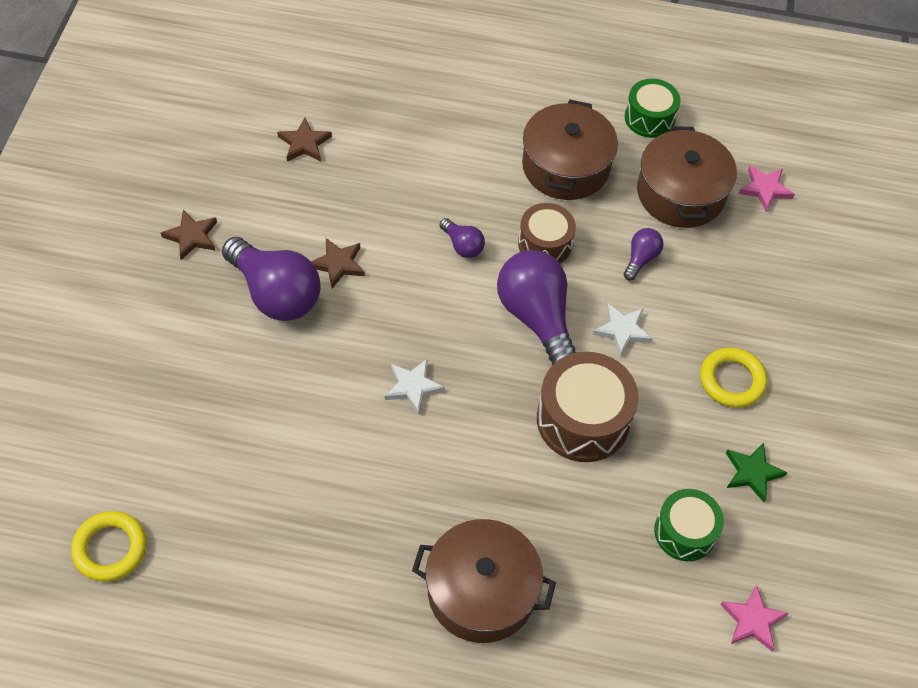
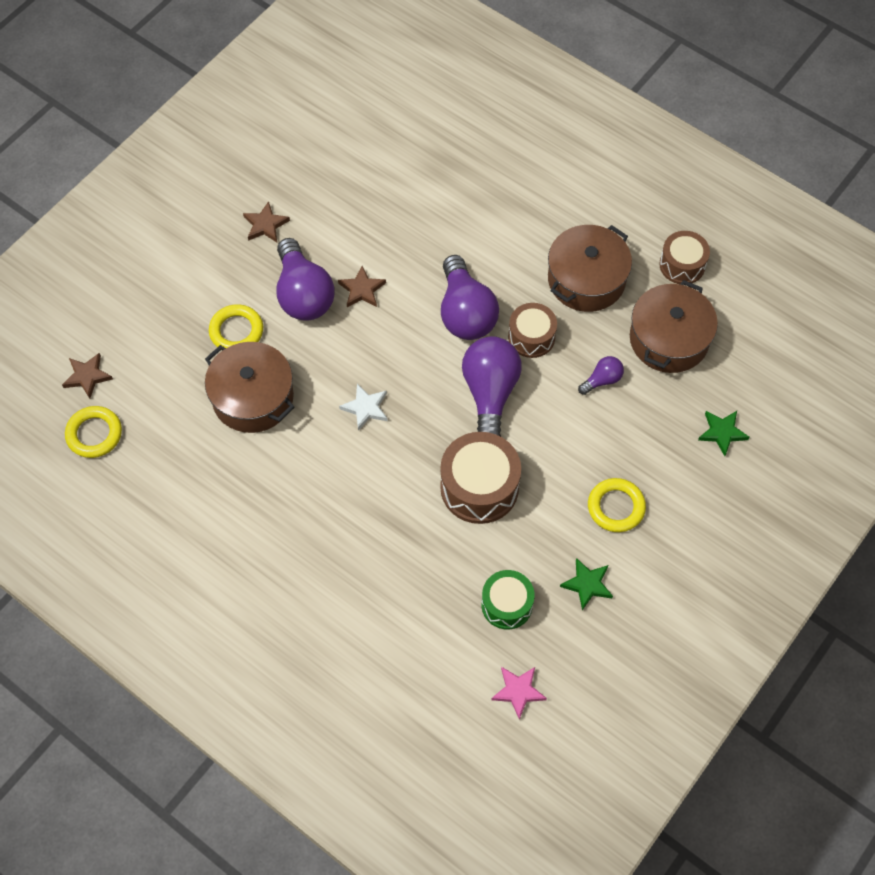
camera: 30 degrees right, 5 degrees up
brown star [277,118,332,162] -> brown star moved to [62,353,113,398]
brown pot [412,519,556,643] -> brown pot moved to [205,342,295,433]
purple light bulb [440,218,485,258] -> purple light bulb [441,255,499,340], size x2.10
white star [593,304,652,357] -> none
green drum [625,79,680,138] -> brown drum [659,231,710,284]
pink star [739,165,795,212] -> none
none -> yellow ring [209,304,263,351]
none -> green star [698,411,750,456]

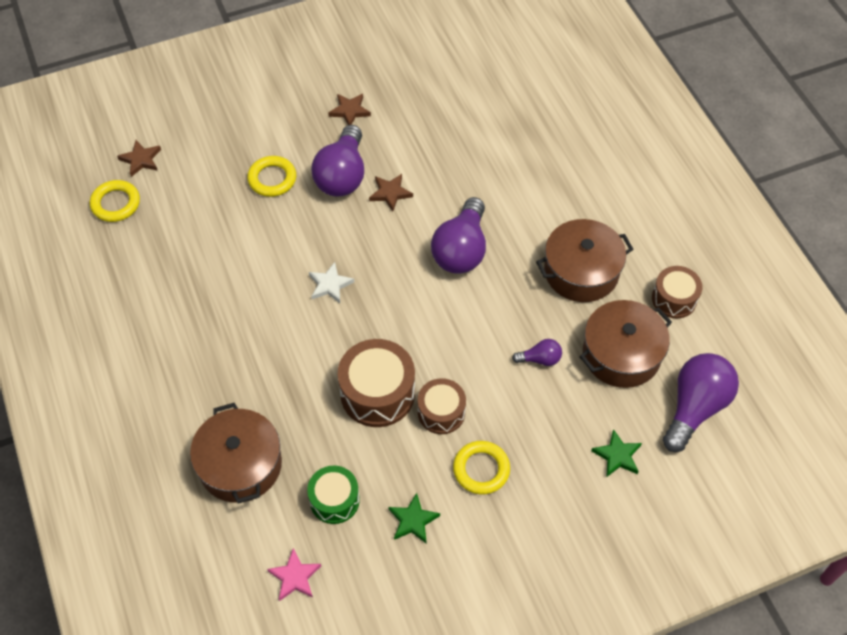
camera: 30 degrees right, 5 degrees down
brown pot [205,342,295,433] -> brown pot moved to [190,403,282,504]
purple light bulb [462,336,522,437] -> purple light bulb moved to [663,353,739,452]
brown drum [508,303,557,358] -> brown drum moved to [418,378,466,434]

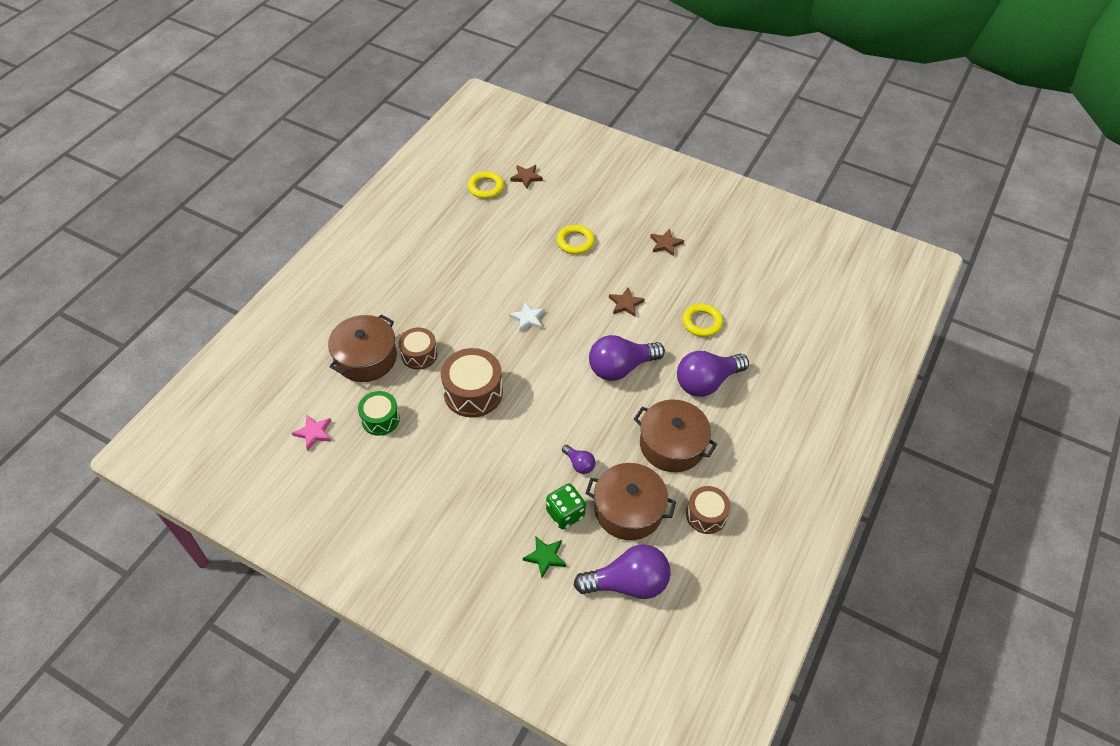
camera: 50 degrees right, 5 degrees down
purple light bulb [311,125,364,197] -> purple light bulb moved to [677,351,749,397]
green star [389,493,440,543] -> none
brown drum [418,378,466,434] -> brown drum moved to [399,328,438,370]
yellow ring [453,441,510,495] -> yellow ring moved to [682,303,723,337]
none -> green dice [546,483,586,529]

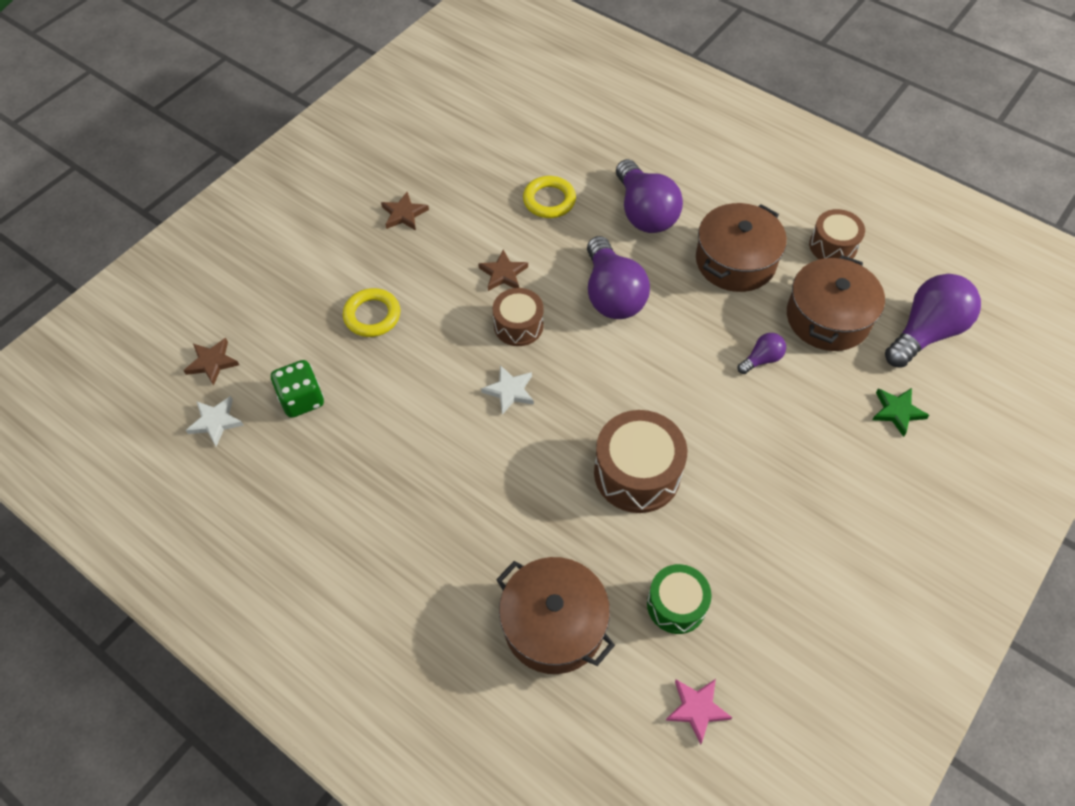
camera: 80 degrees left, 5 degrees up
brown drum [399,328,438,370] -> brown drum moved to [493,288,544,346]
yellow ring [468,171,504,199] -> white star [186,396,243,447]
green dice [546,483,586,529] -> green dice moved to [271,360,324,418]
purple light bulb [574,544,671,599] -> purple light bulb turned 45 degrees clockwise [885,274,981,368]

